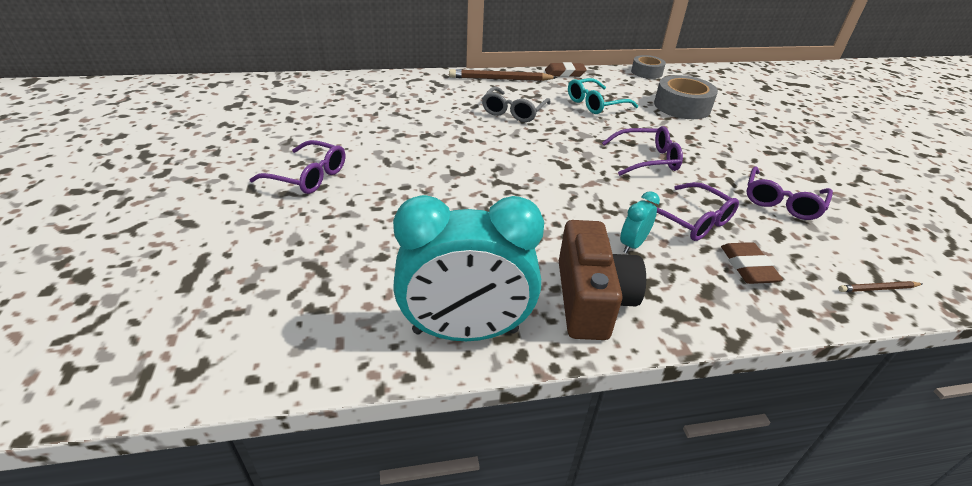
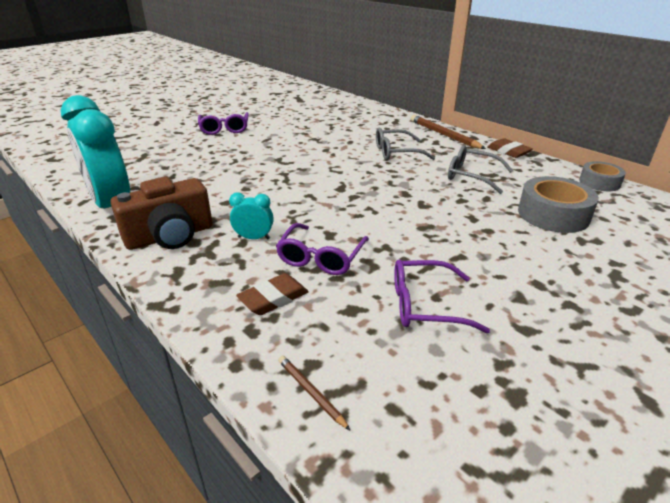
camera: 60 degrees right, 5 degrees down
turquoise glasses [568,78,638,114] -> grey glasses [448,145,513,194]
purple glasses [602,126,683,176] -> none

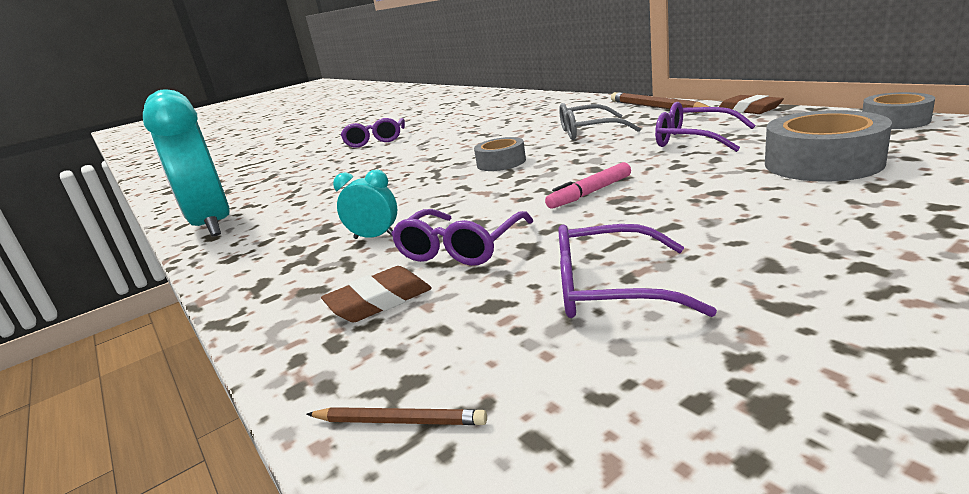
camera: 10 degrees right, 10 degrees down
brown camera [110,177,213,250] -> none
brown pencil [278,356,351,431] -> brown pencil turned 135 degrees clockwise [307,407,487,425]
grey glasses [448,145,513,194] -> purple glasses [655,102,756,152]
none -> grey tape [474,137,526,171]
none -> pink marker [545,162,631,209]

